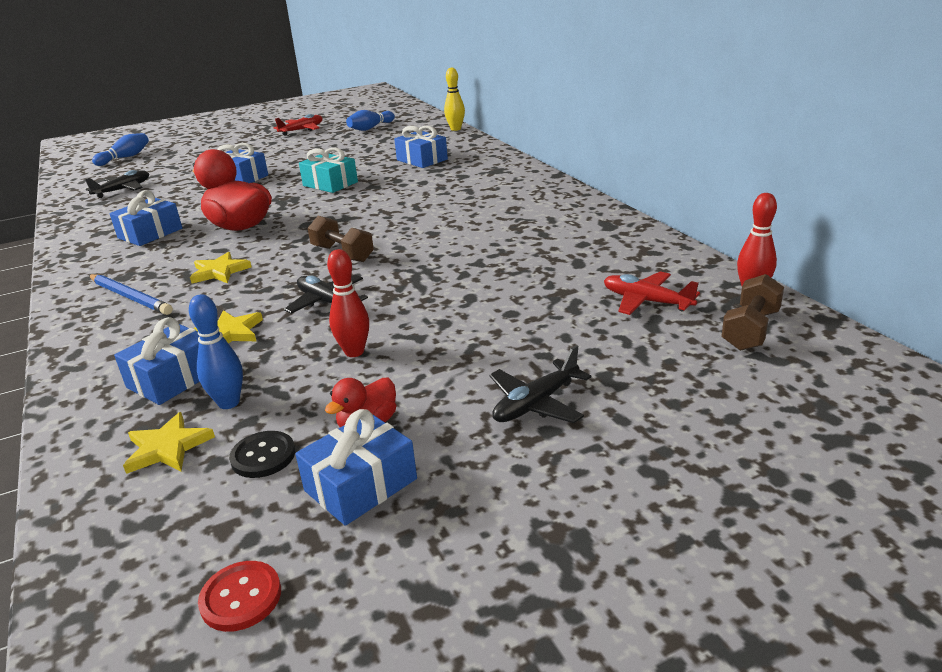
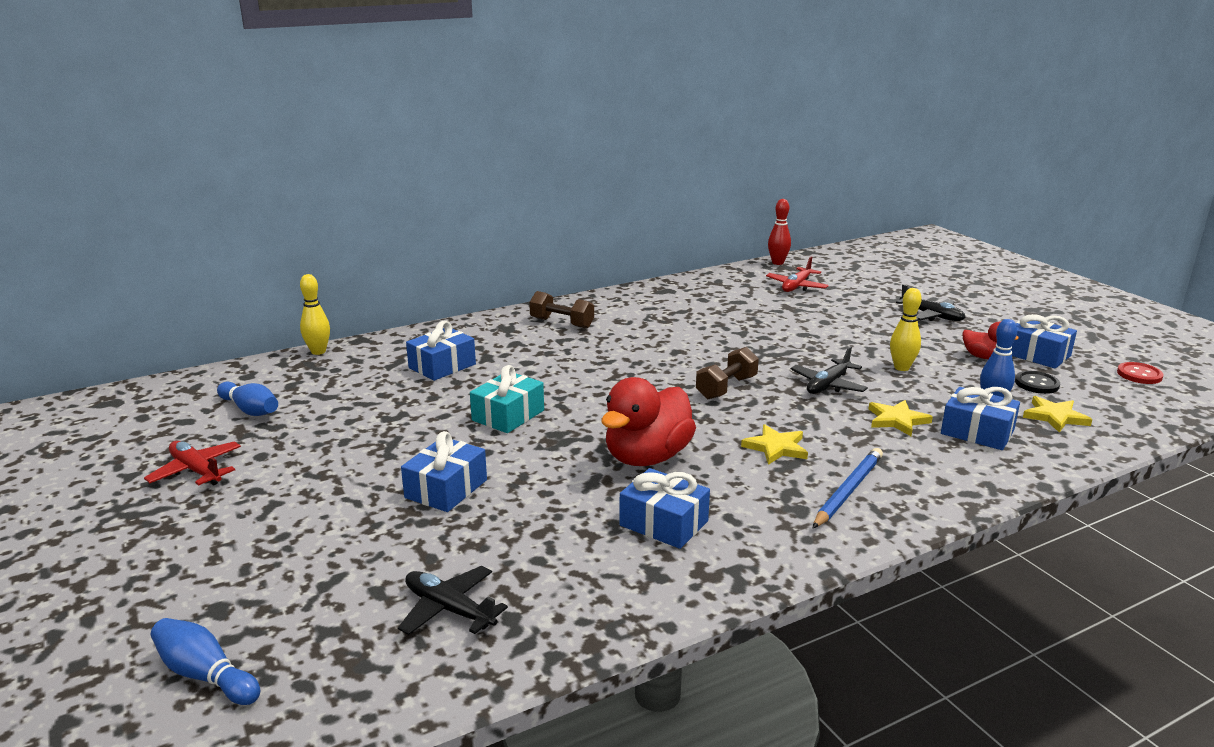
camera: 95 degrees left, 5 degrees down
red bowling pin [327,249,369,357] -> yellow bowling pin [890,288,922,371]
brown dumbbell [721,274,784,351] -> brown dumbbell moved to [529,291,594,329]

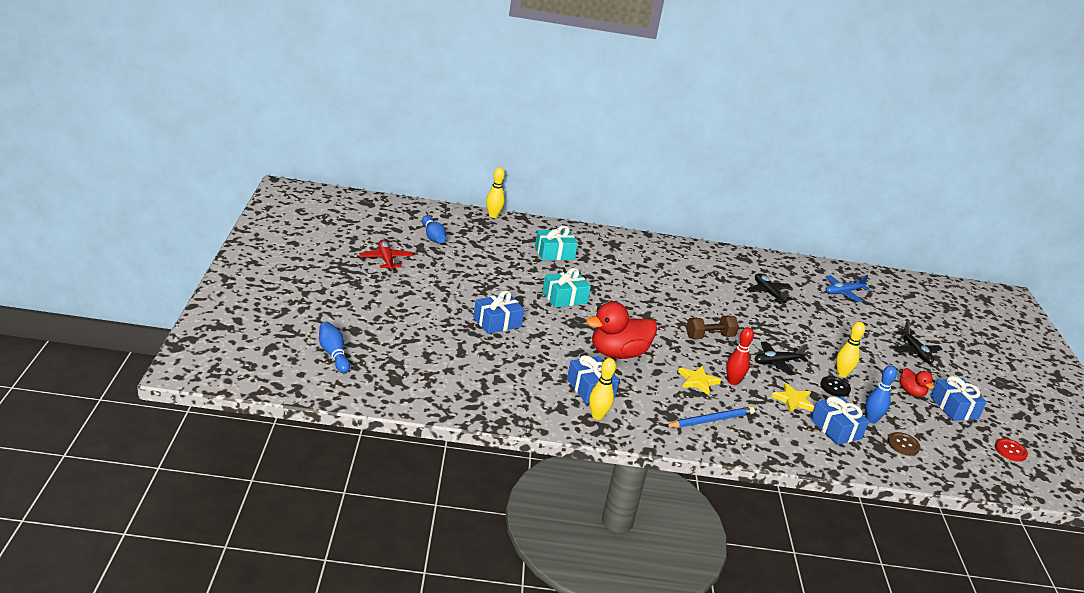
camera: 25 degrees right, 5 degrees up
black plane [398,566,508,635] -> black plane moved to [747,273,793,304]
blue gift [406,321,476,381] -> turquoise gift [535,225,578,260]
brown dumbbell [529,291,594,329] -> none
red plane [766,256,829,292] -> blue plane [826,275,870,302]
red bowling pin [768,199,791,265] -> red bowling pin moved to [726,327,754,385]
black button [1015,371,1060,394] -> black button moved to [820,376,851,397]
yellow star [1023,396,1093,433] -> brown button [887,432,920,456]
none -> yellow bowling pin [589,358,616,420]

